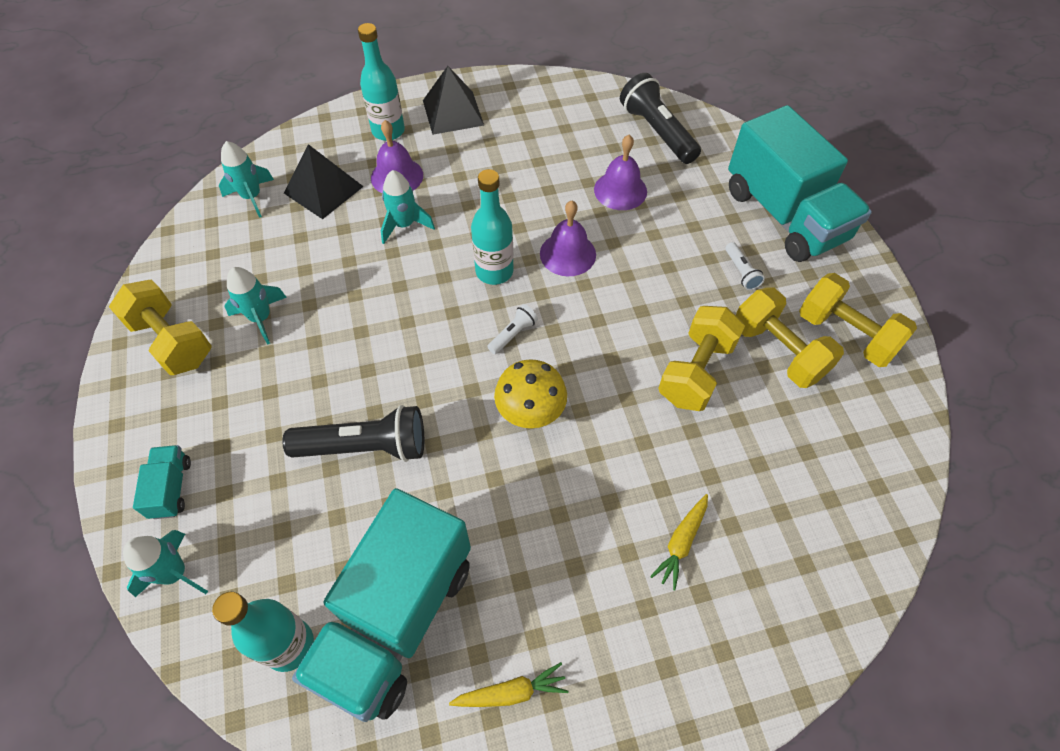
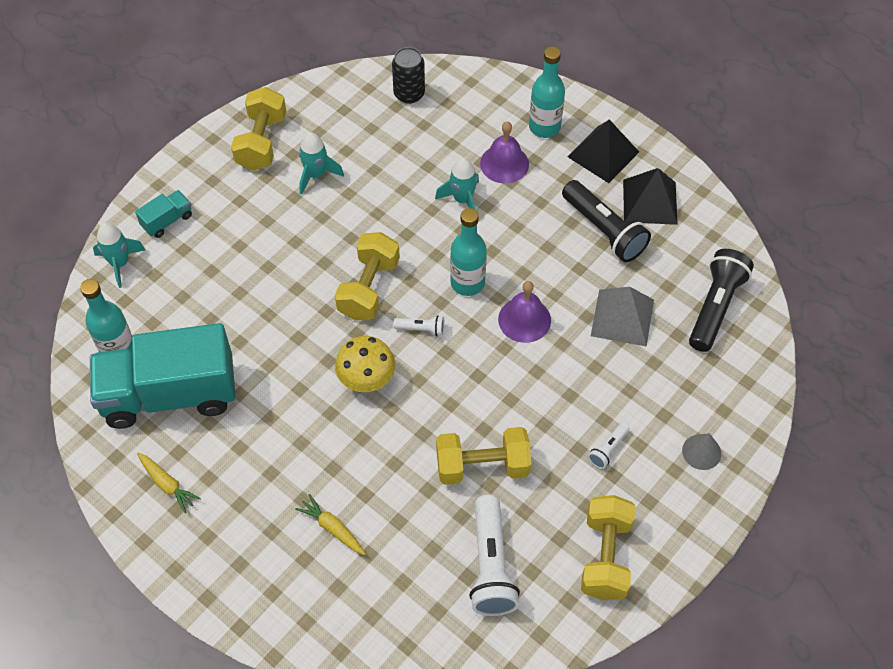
camera: 55 degrees right, 0 degrees up
turquoise rocket [219,141,274,218] -> black can [392,47,425,104]
black flashlight [282,405,424,462] -> black flashlight moved to [562,180,651,262]
black pyramid [284,144,364,219] -> black pyramid moved to [623,168,678,225]
purple bell [594,135,647,210] -> grey pyramid [591,287,654,347]
yellow carrot [650,494,708,590] -> yellow carrot turned 45 degrees clockwise [295,494,366,555]
turquoise truck [728,105,872,262] -> grey cone [682,433,721,470]
yellow dumbbell [736,287,844,388] -> yellow dumbbell moved to [335,232,400,320]
none -> white flashlight [469,495,520,616]

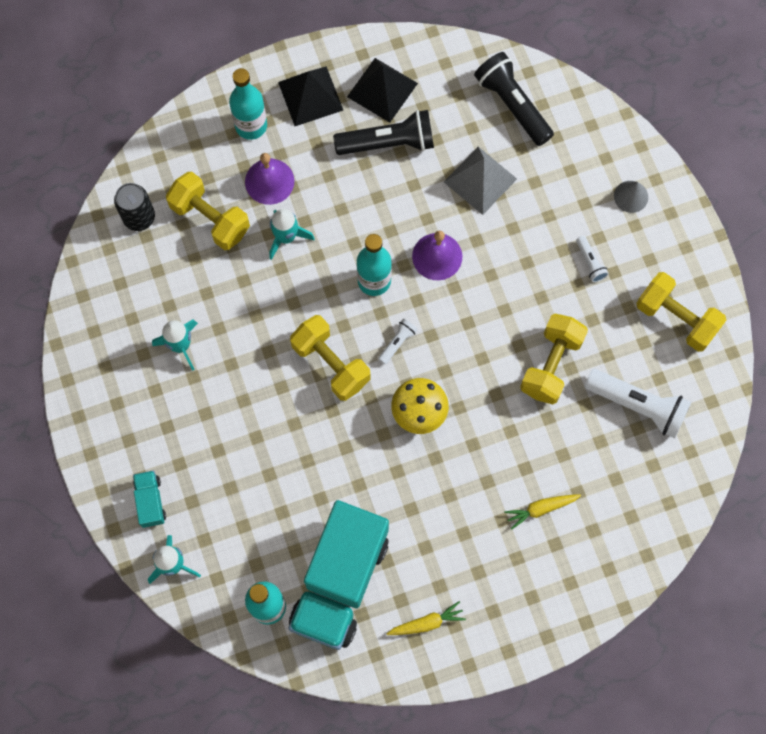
camera: 60 degrees left, 15 degrees up
yellow dumbbell [231,87,286,171] -> yellow dumbbell moved to [166,172,250,250]

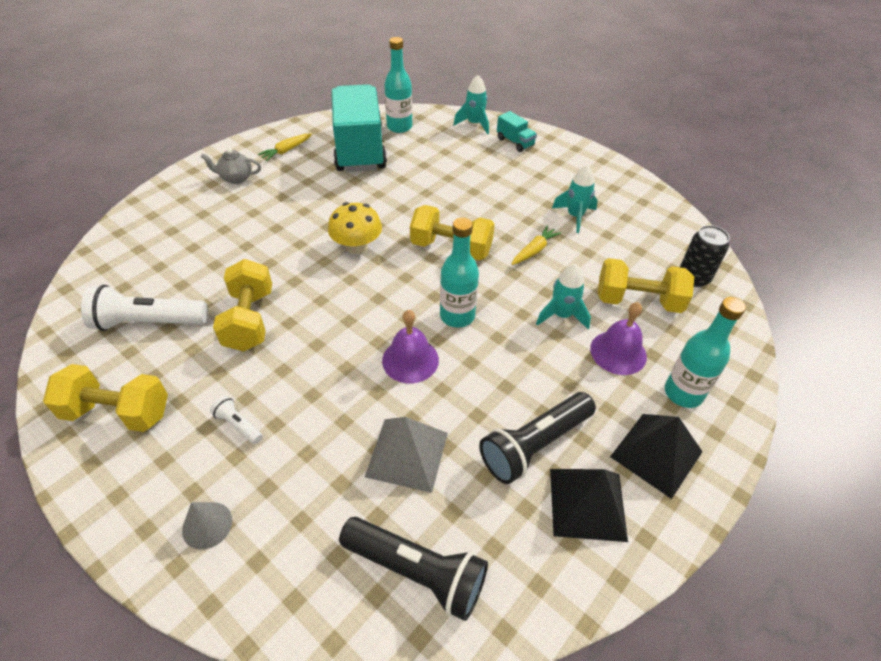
camera: 150 degrees right, 25 degrees down
white flashlight [378,319,418,365] -> none
yellow carrot [504,494,581,530] -> yellow carrot moved to [512,225,561,265]
none -> grey teapot [201,148,261,184]

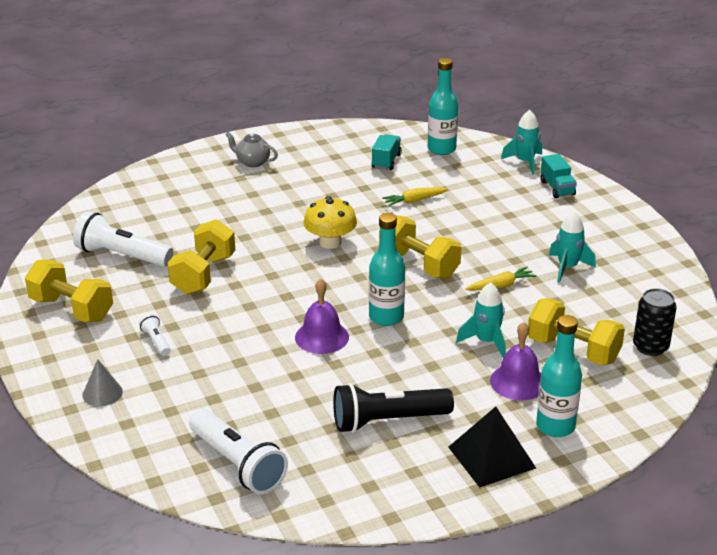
camera: 25 degrees right, 15 degrees down
yellow carrot [258,133,312,161] -> yellow carrot moved to [382,187,448,206]
turquoise truck [331,84,387,172] -> turquoise truck [372,134,402,170], size x0.41
black flashlight [339,517,488,621] -> white flashlight [189,409,288,494]
grey pyramid [365,417,448,493] -> none
black pyramid [550,469,628,542] -> none

